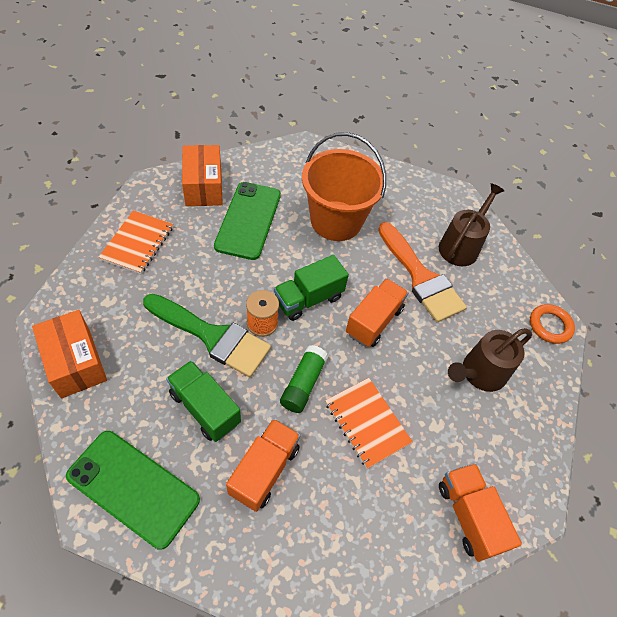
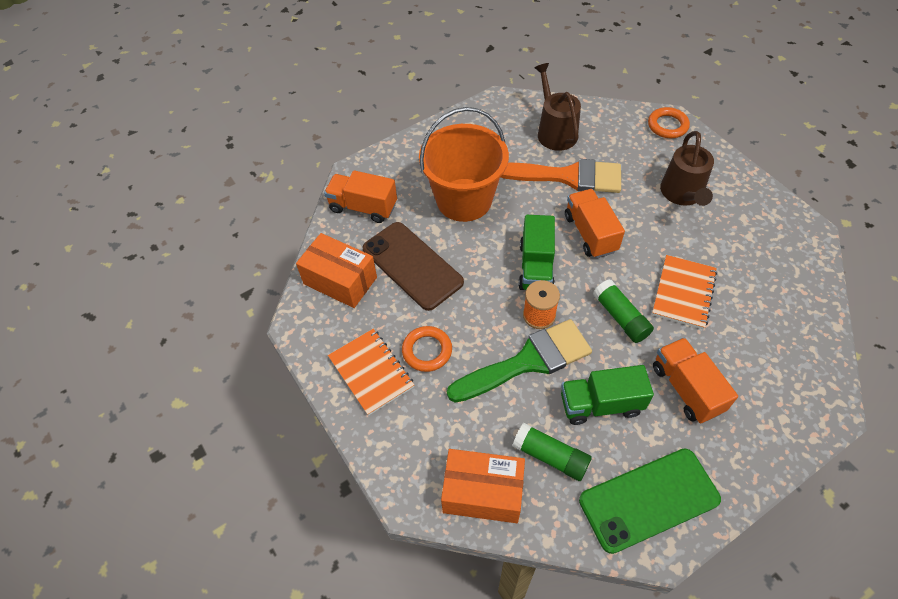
camera: 45 degrees left, 0 degrees up
green phone [214,182,281,260] -> brown phone [362,222,464,311]
orange notebook [325,378,413,469] -> orange notebook turned 75 degrees counterclockwise [652,255,717,329]
orange truck [439,463,522,562] -> orange truck moved to [324,170,397,223]
none -> orange ring [402,326,452,372]
none -> green glue stick [512,423,592,481]

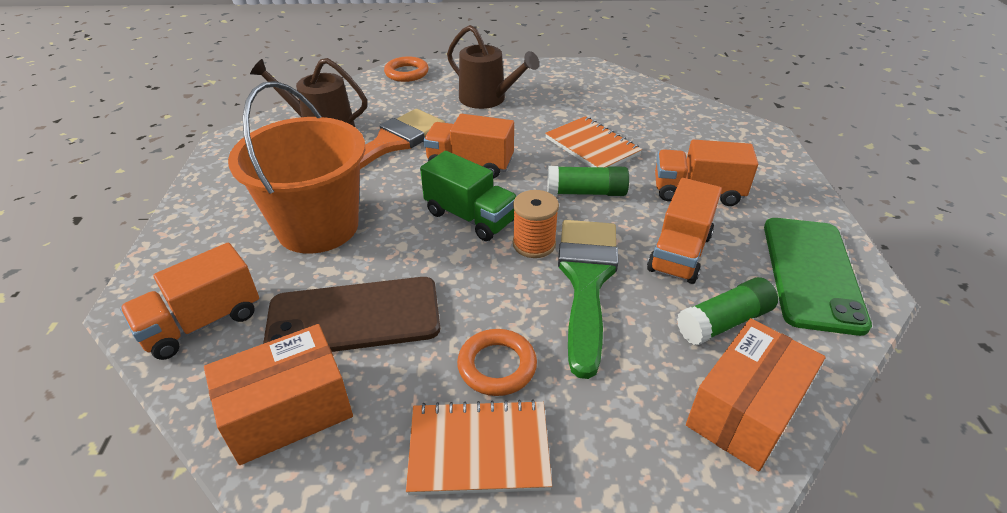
camera: 60 degrees left, 15 degrees down
green truck [561,365,654,425] -> orange truck [647,178,722,284]

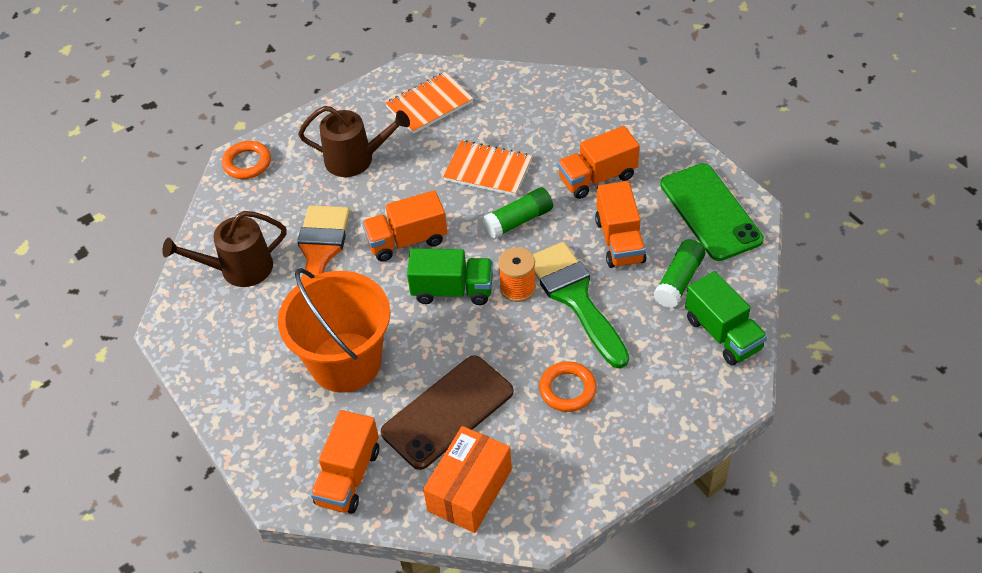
camera: 30 degrees left, 10 degrees up
orange notebook [406,399,552,495] -> orange notebook moved to [385,72,473,134]
orange box [686,318,825,471] -> green truck [685,271,767,366]

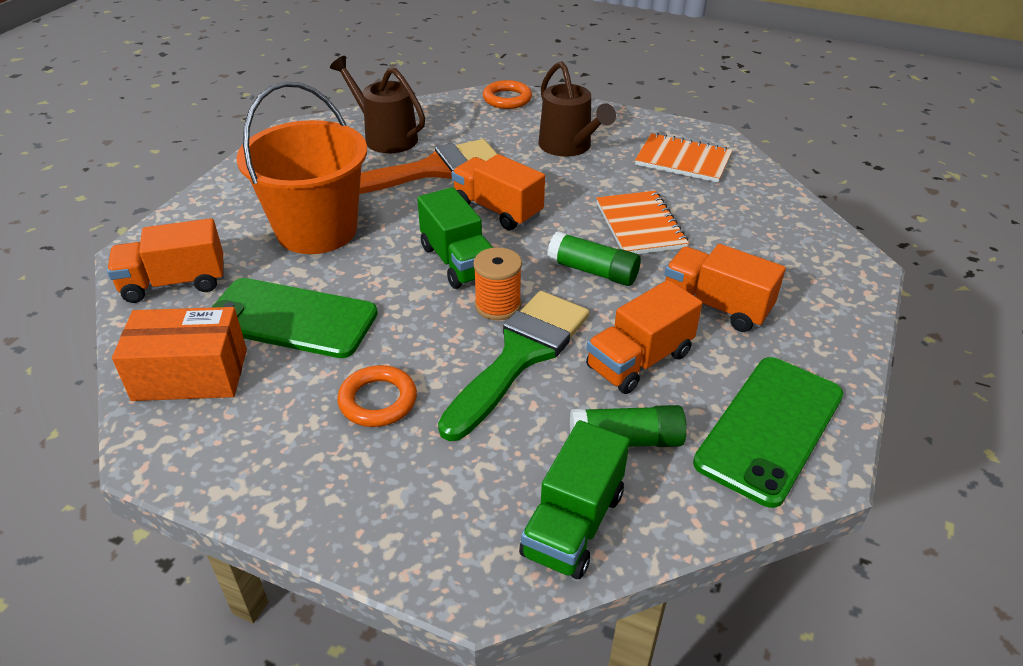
camera: 55 degrees right, 10 degrees down
brown phone [381,355,514,470] -> green phone [211,278,378,358]

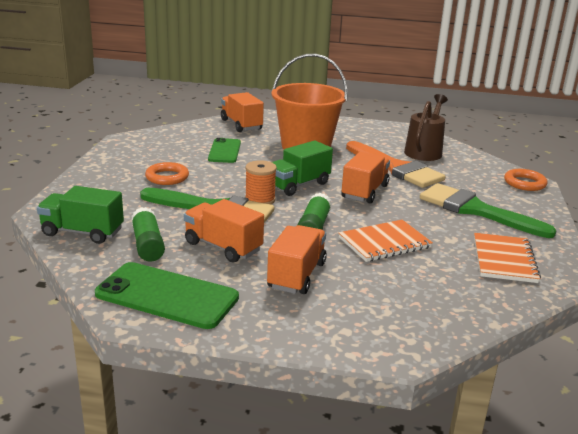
camera: 75 degrees right, 15 degrees down
orange box [112,307,247,401] -> none
green phone [211,278,378,358] -> green phone [208,138,241,163], size x0.63
brown watering can [538,61,616,157] -> green brush [420,183,557,238]

